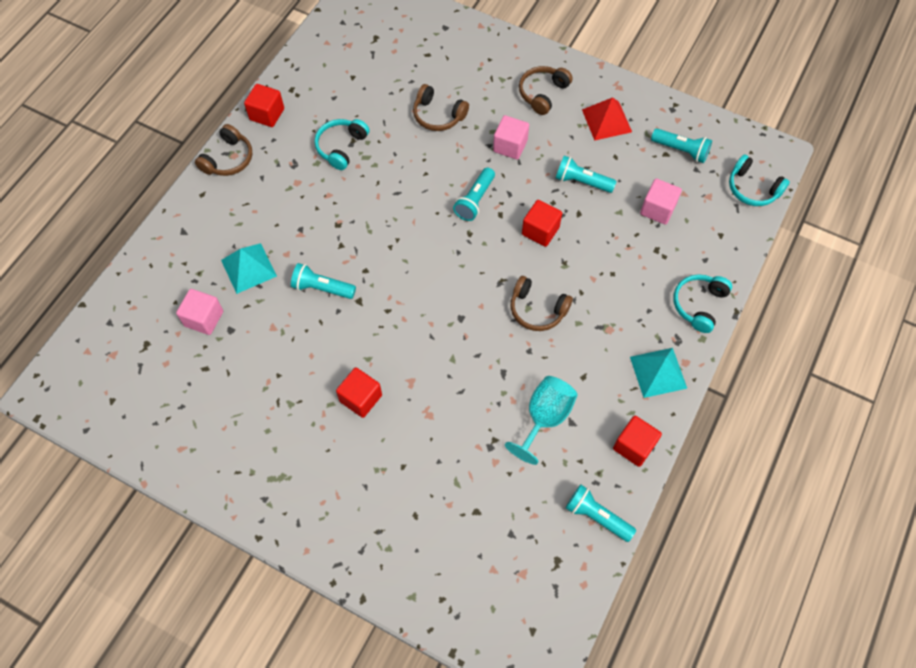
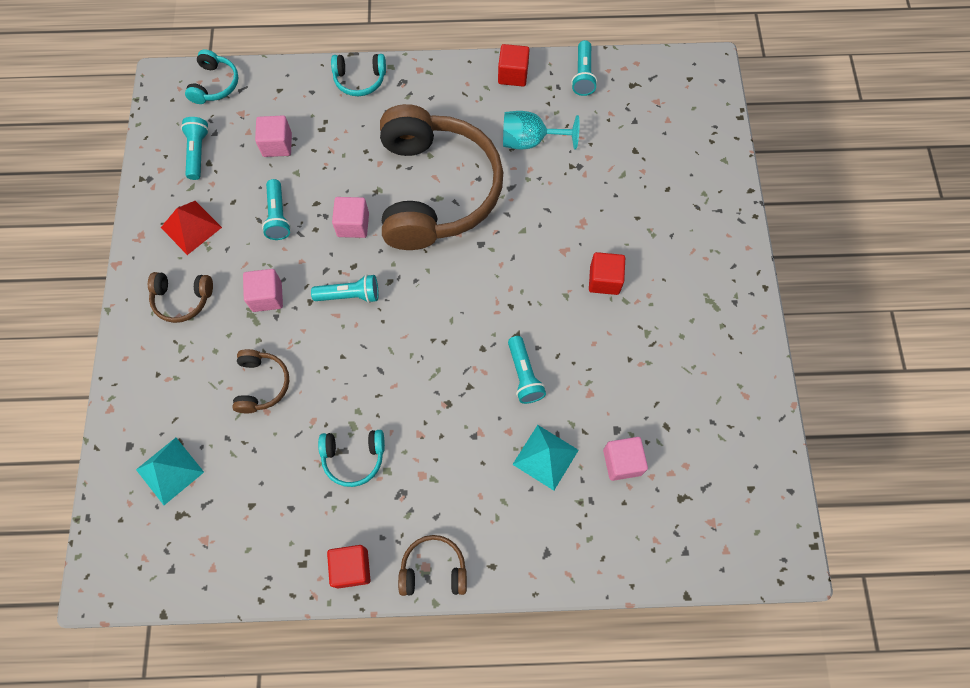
camera: 120 degrees left, 5 degrees up
brown headphones [510,276,573,331] -> brown headphones [380,104,503,250], size x2.46
red cube [522,200,562,247] -> pink cube [332,197,369,238]
turquoise pyramid [630,348,687,398] -> turquoise pyramid moved to [136,438,204,505]

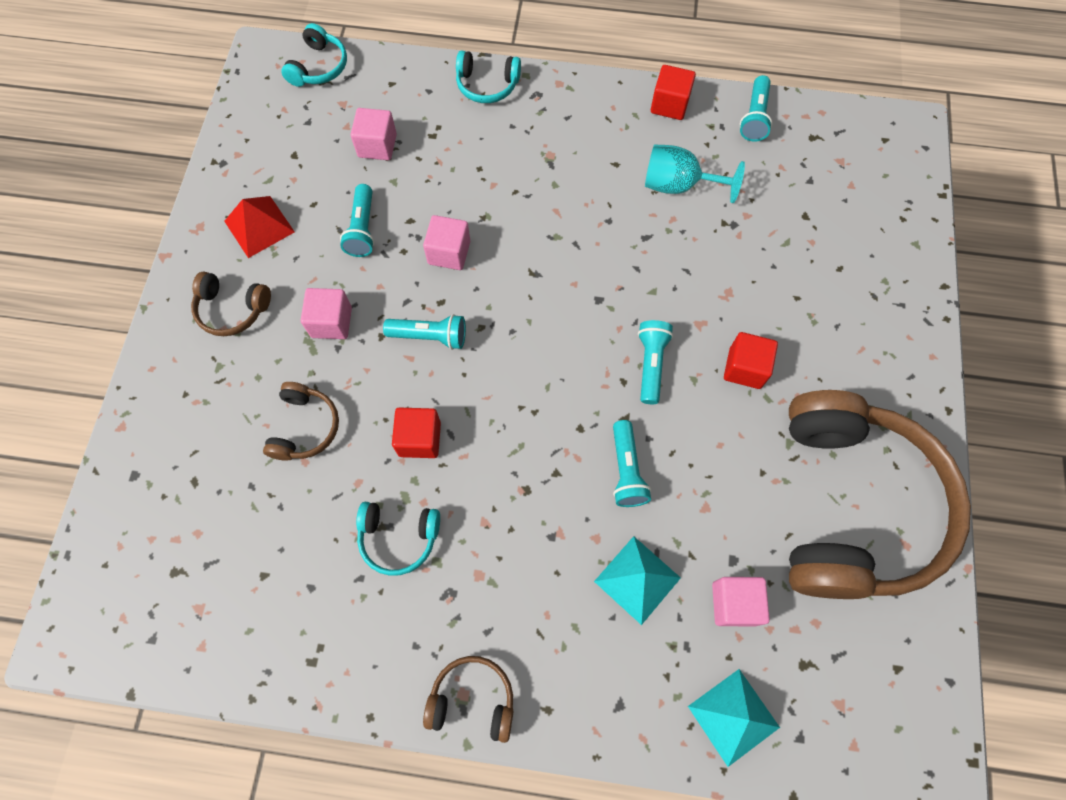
camera: 10 degrees right, 0 degrees up
turquoise pyramid [136,438,204,505] -> turquoise pyramid moved to [688,669,780,767]
turquoise flashlight [181,117,209,180] -> turquoise flashlight moved to [638,320,673,404]
red cube [327,545,371,589] -> red cube moved to [392,408,441,458]
brown headphones [380,104,503,250] -> brown headphones moved to [789,390,971,599]

